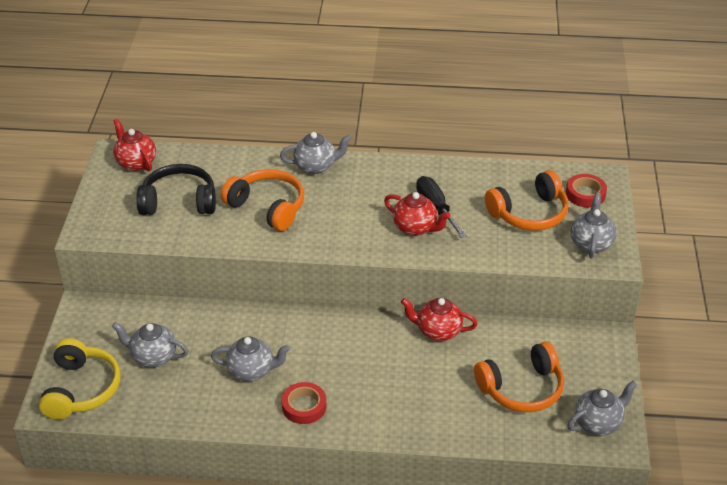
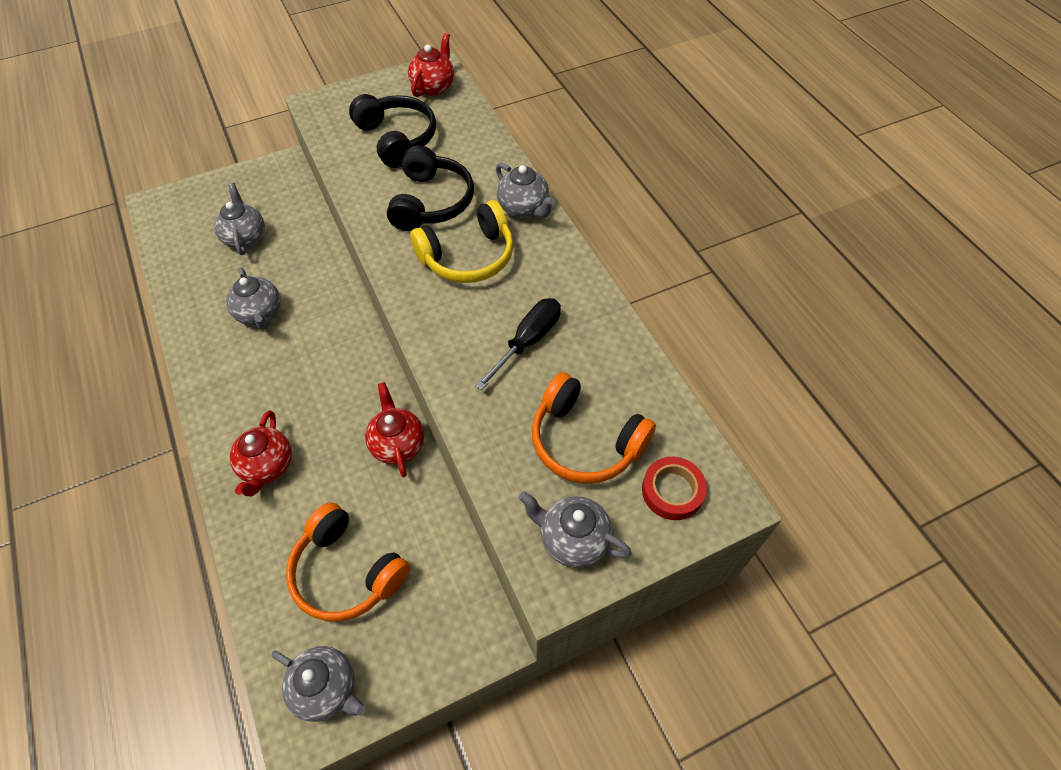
camera: 60 degrees right, 15 degrees up
yellow headphones [39,338,121,420] -> yellow headphones moved to [410,200,514,283]
orange headphones [221,169,304,231] -> black headphones [387,145,474,231]
red tape [282,382,326,424] -> none
red teapot [384,192,451,236] -> red teapot moved to [230,410,292,496]
grey teapot [571,193,617,258] -> grey teapot turned 135 degrees counterclockwise [519,491,632,568]

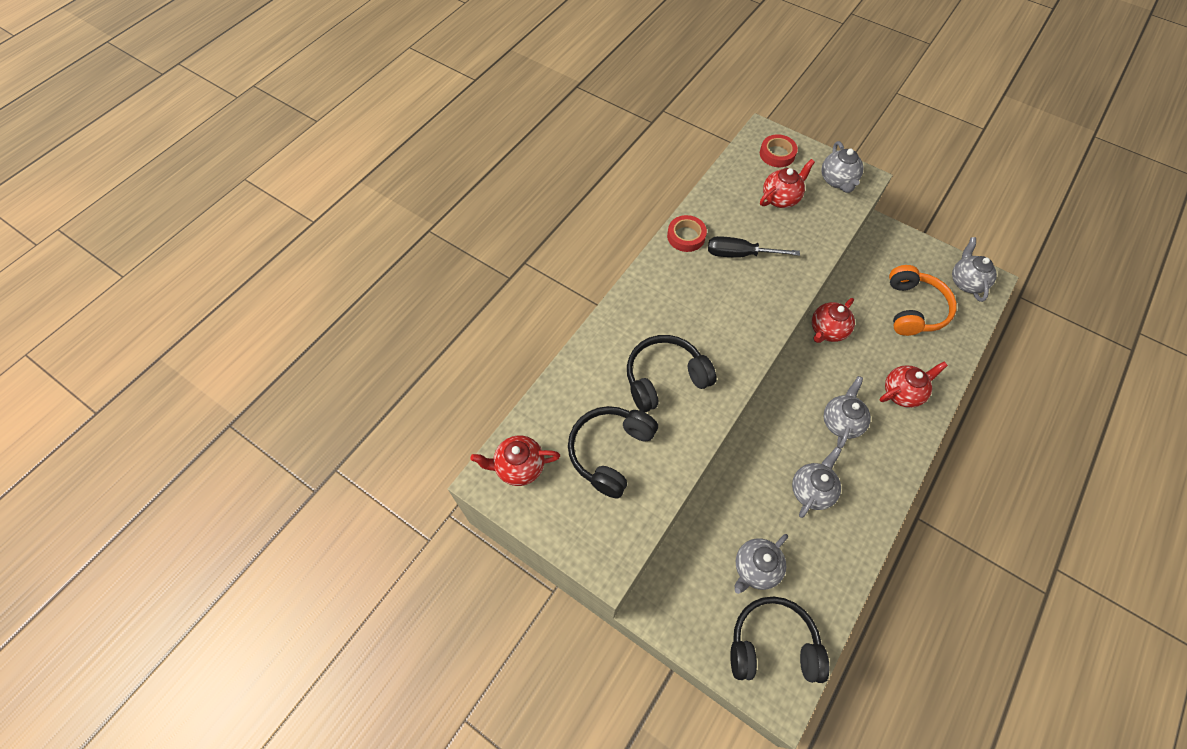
camera: 120 degrees left, 5 degrees up
yellow headphones [410,200,514,283] -> none
grey teapot [496,163,555,218] -> grey teapot moved to [824,376,871,448]
orange headphones [532,372,656,484] -> red teapot [760,159,815,208]
none -> red tape [667,215,707,252]
none -> black headphones [730,597,829,683]

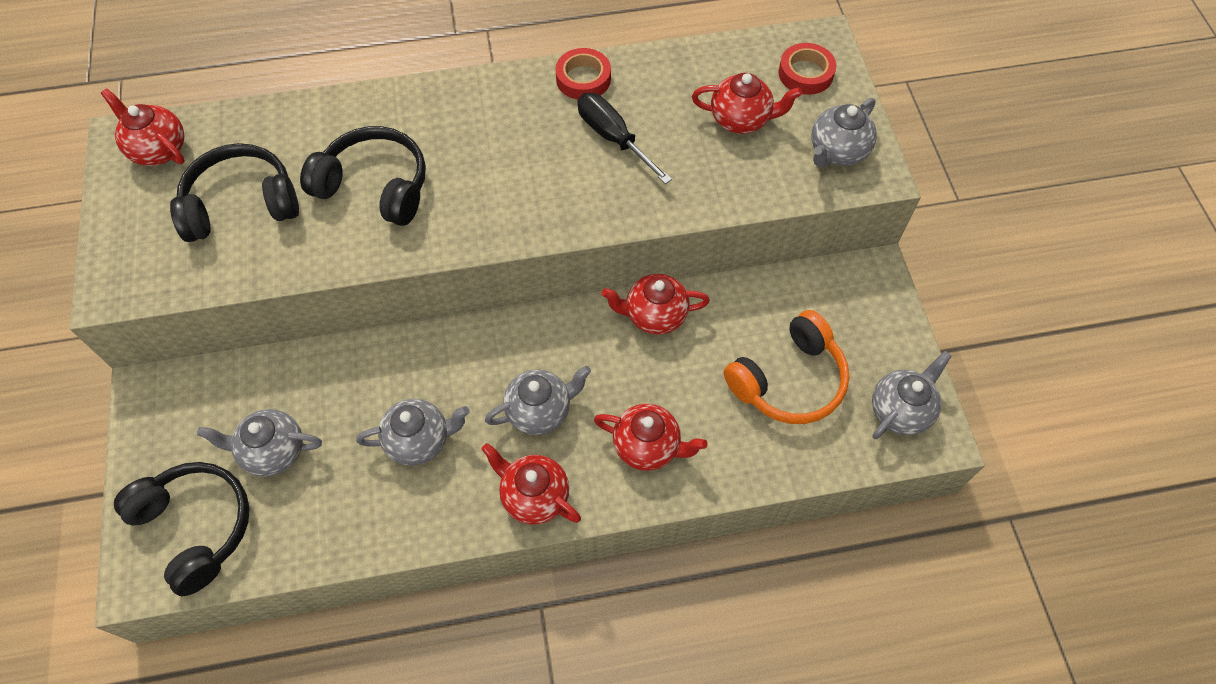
camera: 45 degrees right, 0 degrees up
none -> red teapot [482,443,581,525]

